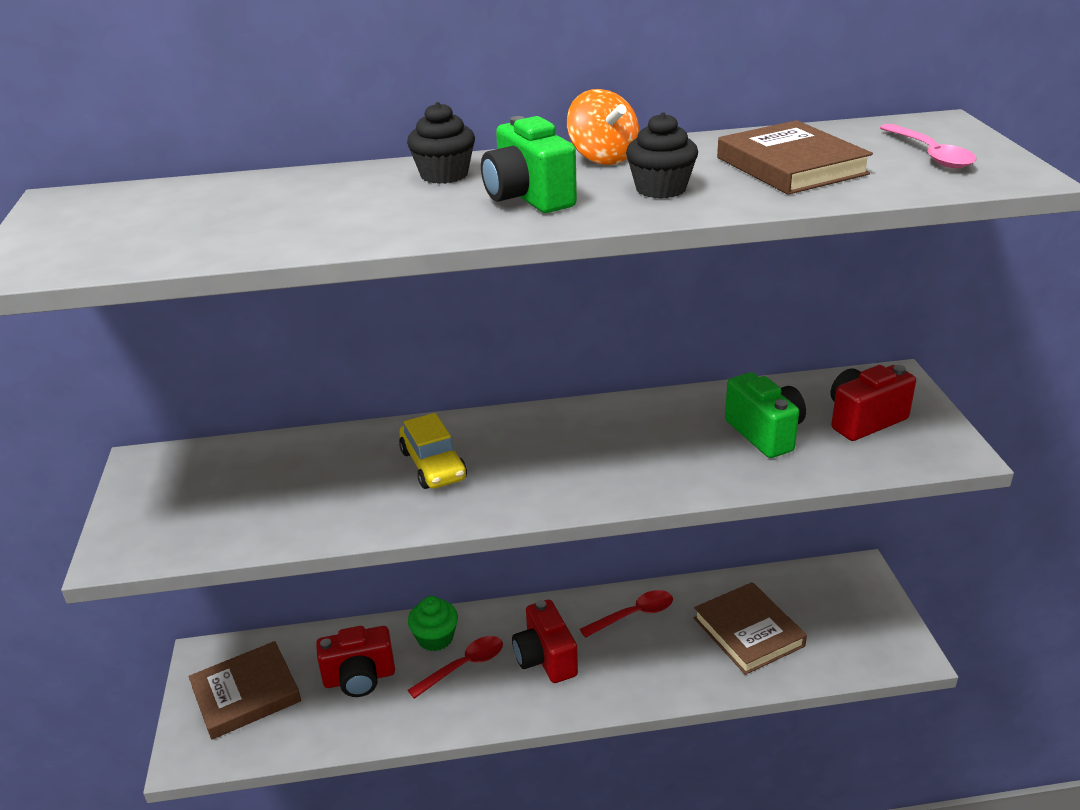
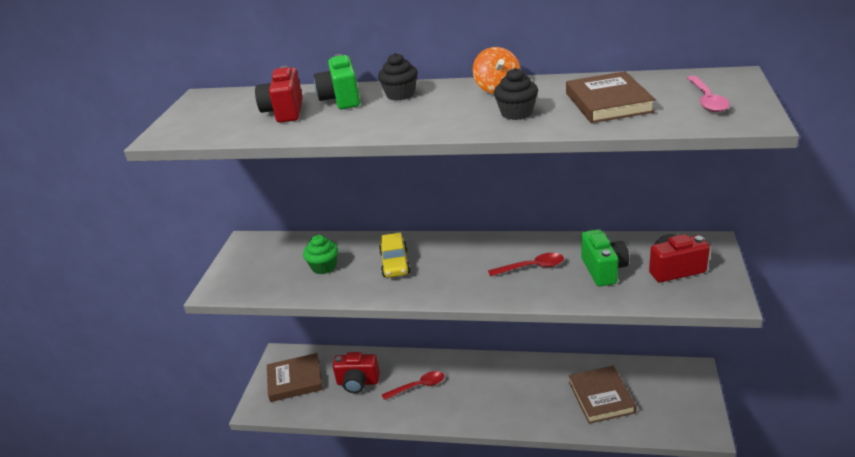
camera: 20 degrees right, 0 degrees up
green cupcake [408,596,458,651] -> green cupcake moved to [303,235,338,274]
green camera [481,116,577,213] -> green camera moved to [314,54,360,109]
red camera [512,600,578,683] -> red camera moved to [255,65,303,123]
red spoon [580,590,673,638] -> red spoon moved to [488,253,564,276]

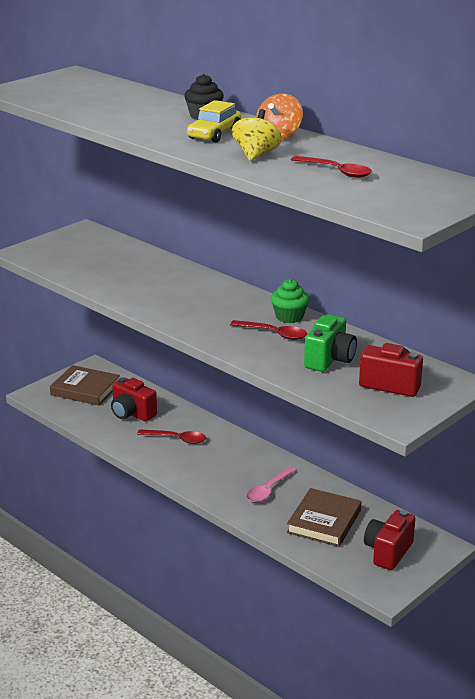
camera: 30 degrees right, 5 degrees down
red camera [255,65,303,123] -> red camera moved to [364,510,415,570]
green cupcake [303,235,338,274] -> green cupcake moved to [271,279,309,323]
green camera [314,54,360,109] -> none
yellow car [379,233,411,278] -> yellow car moved to [187,100,241,143]
black cupcake [494,68,538,120] -> yellow spinning top [232,109,282,161]
brown book [566,71,656,123] -> red spoon [291,156,372,178]
pink spoon [687,76,730,112] -> pink spoon moved to [247,466,296,502]

